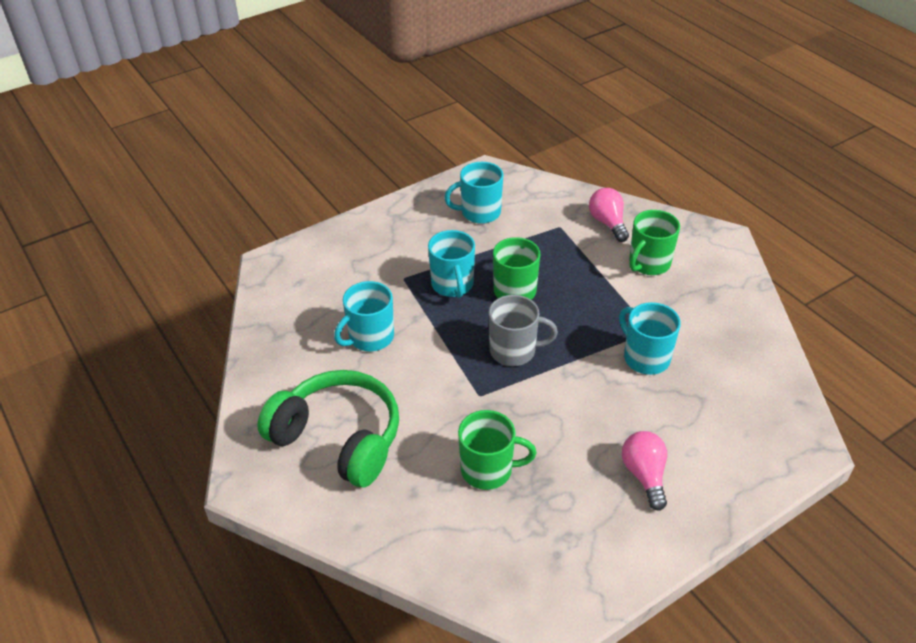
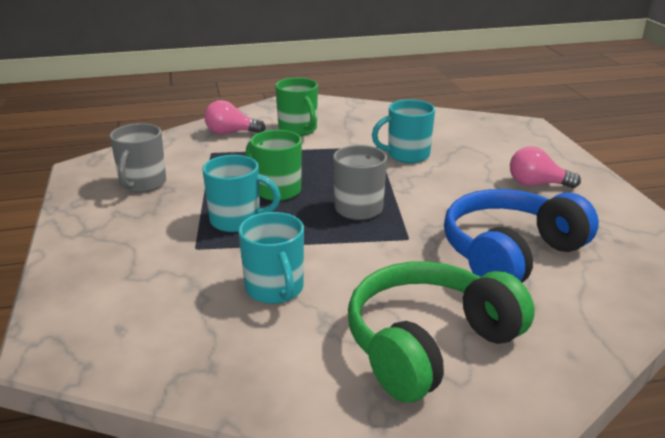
camera: 70 degrees left, 15 degrees down
turquoise mug [444,162,503,224] -> grey mug [110,123,166,193]
green mug [458,410,536,490] -> blue headphones [444,189,599,283]

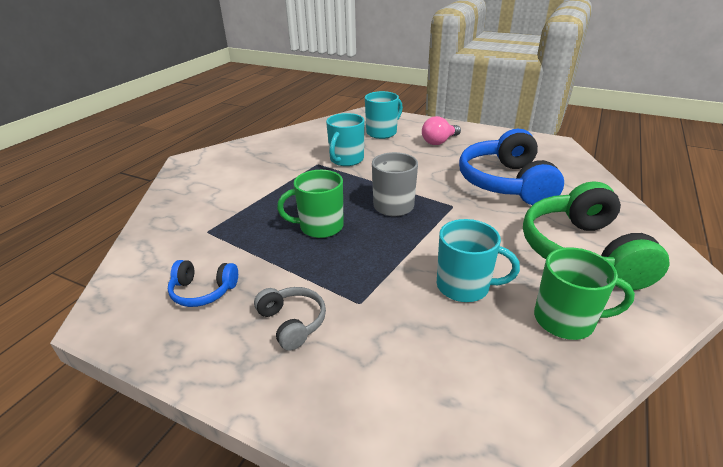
camera: 50 degrees left, 5 degrees up
grey mug [110,123,166,193] -> blue headphones [168,260,238,307]
turquoise mug [202,155,281,232] -> turquoise mug moved to [365,91,403,139]
pink light bulb [204,100,266,134] -> none
green mug [275,78,318,136] -> green mug moved to [534,247,635,340]
none -> grey headphones [254,287,326,350]

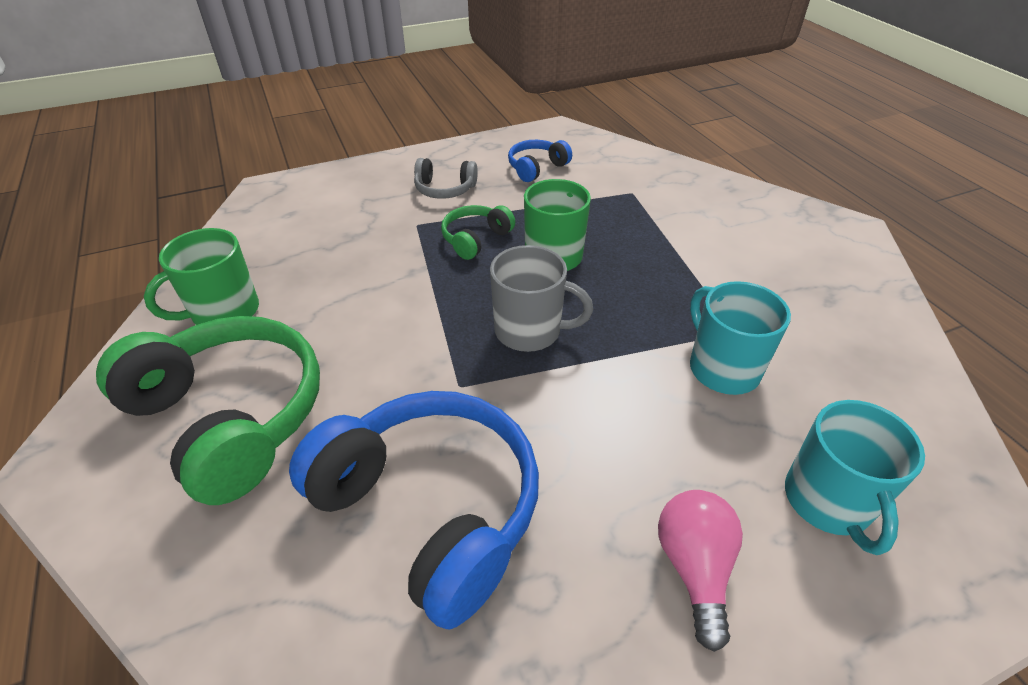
camera: 130 degrees right, 10 degrees up
turquoise mug [437,219,520,302] -> none
none -> green headphones [441,205,515,260]

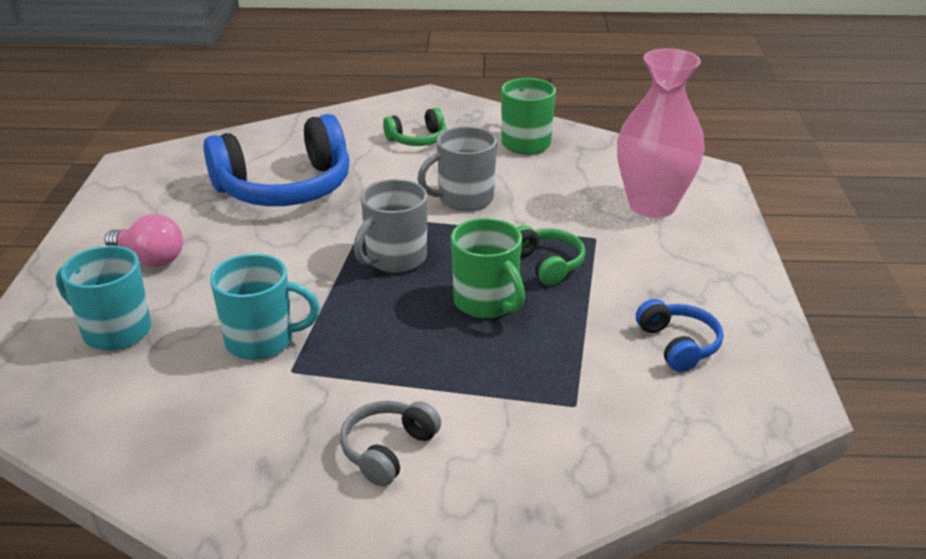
camera: 115 degrees right, 10 degrees down
green headphones [96,316,320,505] -> green headphones [383,108,446,146], size x0.48
grey headphones [414,158,478,199] -> grey headphones moved to [340,401,441,487]
none -> grey mug [417,126,497,211]
none -> pink vase [617,48,705,218]

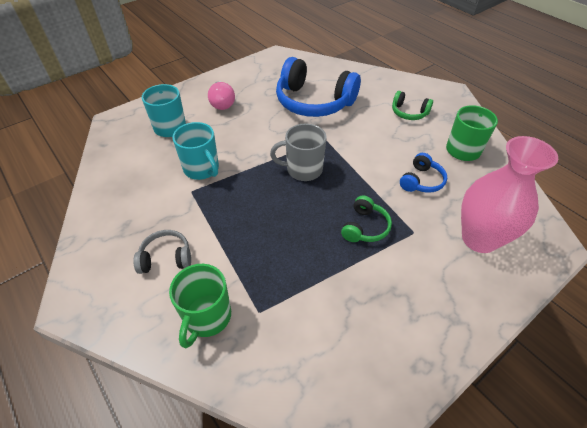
camera: 50 degrees right, 15 degrees up
grey mug [417,126,497,211] -> none
green mug [451,218,525,318] -> green mug moved to [169,264,231,348]
blue headphones [636,299,723,372] -> blue headphones moved to [400,153,447,193]

